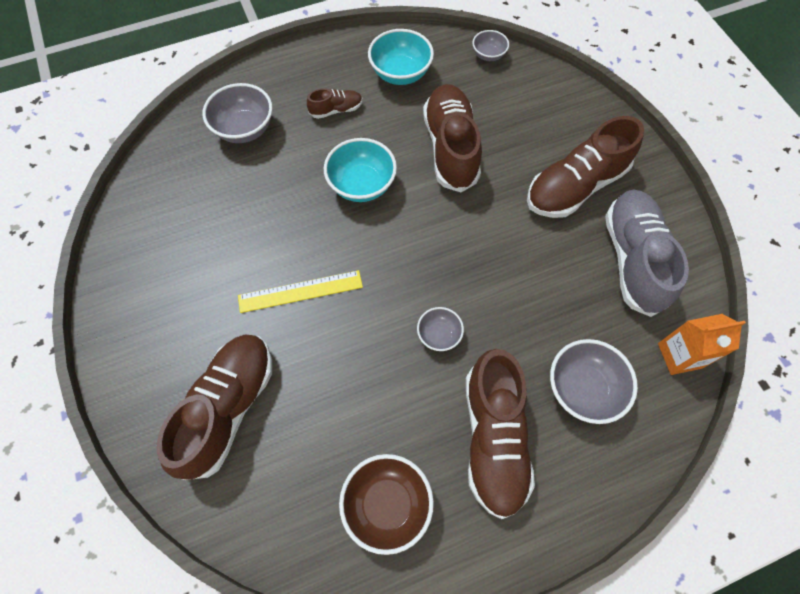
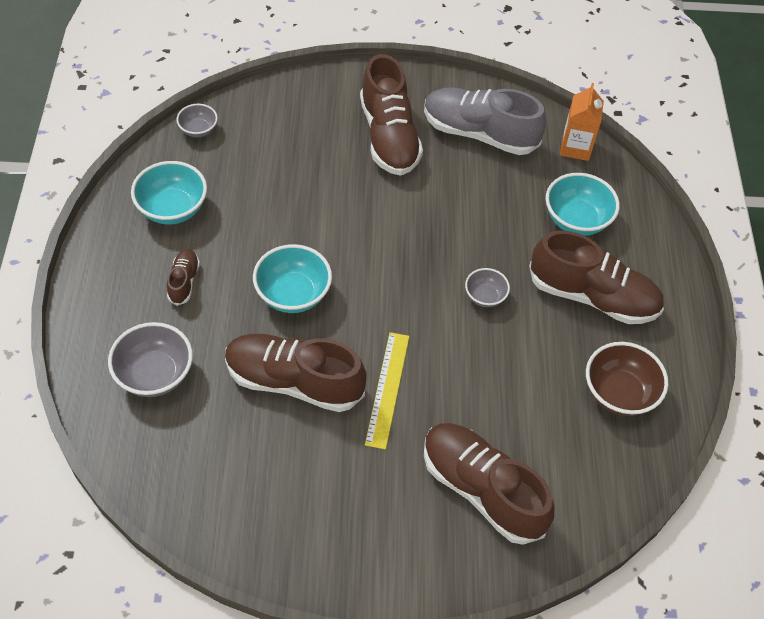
camera: 70 degrees left, 10 degrees down
brown shoe [423,84,482,192] -> brown shoe moved to [225,334,367,412]
grey bowl [550,339,638,424] -> turquoise bowl [546,173,620,236]

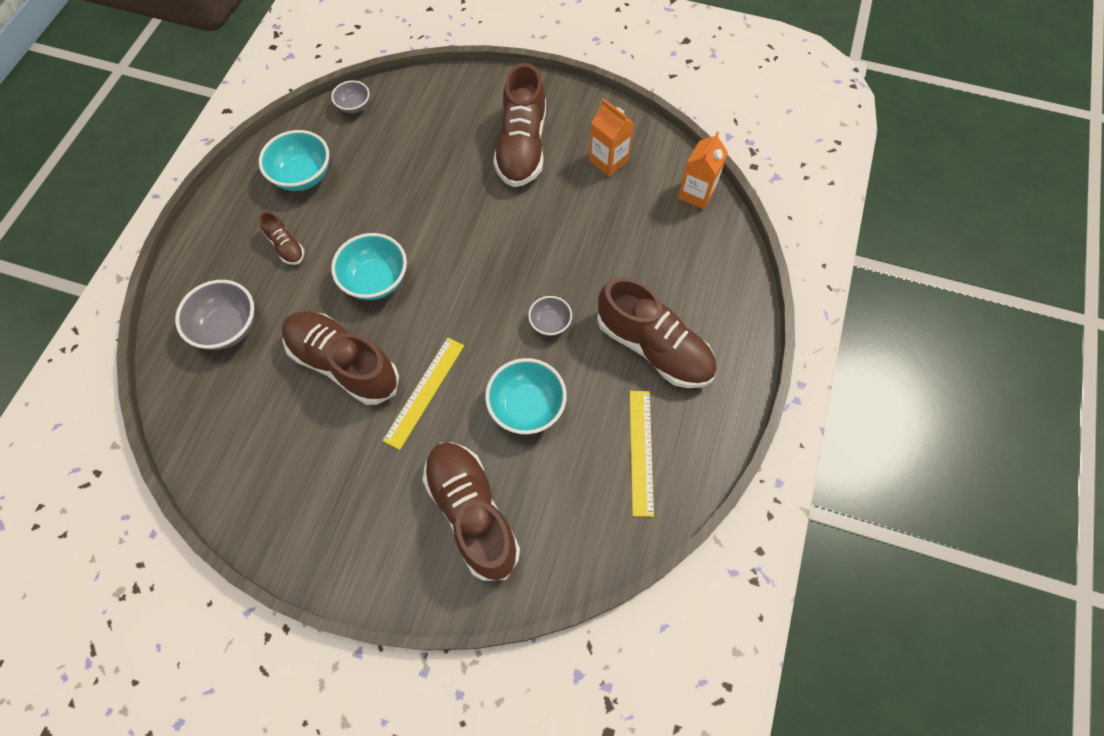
camera: 20 degrees right, 10 degrees up
brown shoe [167,249,200,306] -> brown shoe turned 120 degrees clockwise [259,211,304,265]
grey shoe [424,87,546,155] -> orange carton [589,99,634,176]
turquoise bowl [546,173,620,236] -> turquoise bowl moved to [485,358,567,434]
brown bowl [586,342,668,416] -> yellow ruler [630,391,654,517]

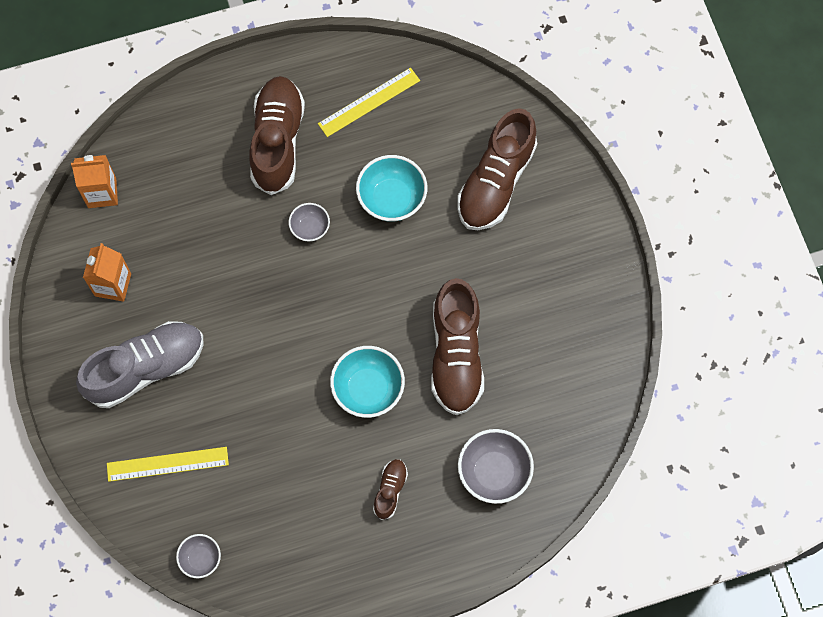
camera: 125 degrees left, 5 degrees up
turquoise bowl [259,130,329,191] -> none
yellow ruler [383,338,464,450] -> yellow ruler moved to [107,447,229,482]
brown shoe [493,63,546,187] -> grey shoe [76,321,204,408]

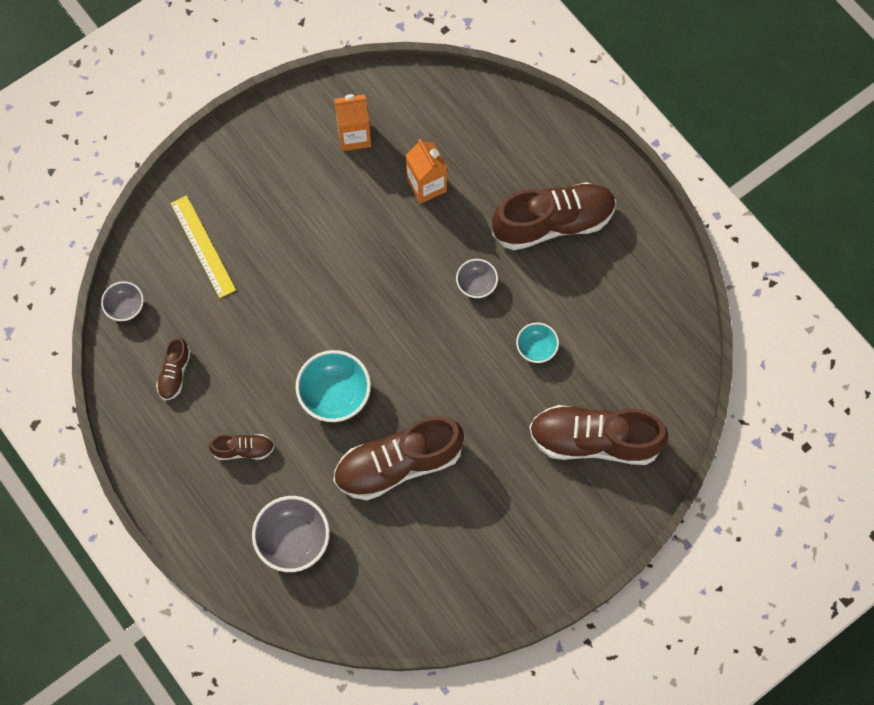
camera: 70 degrees right, 0 degrees up
orange carton [71,155,118,208] -> orange carton moved to [406,139,447,204]
grey shoe [76,321,204,408] -> none
yellow ruler [318,67,420,137] -> none
turquoise bowl [356,155,427,222] -> turquoise bowl [516,322,559,363], size x0.58
none -> brown shoe [156,338,191,400]

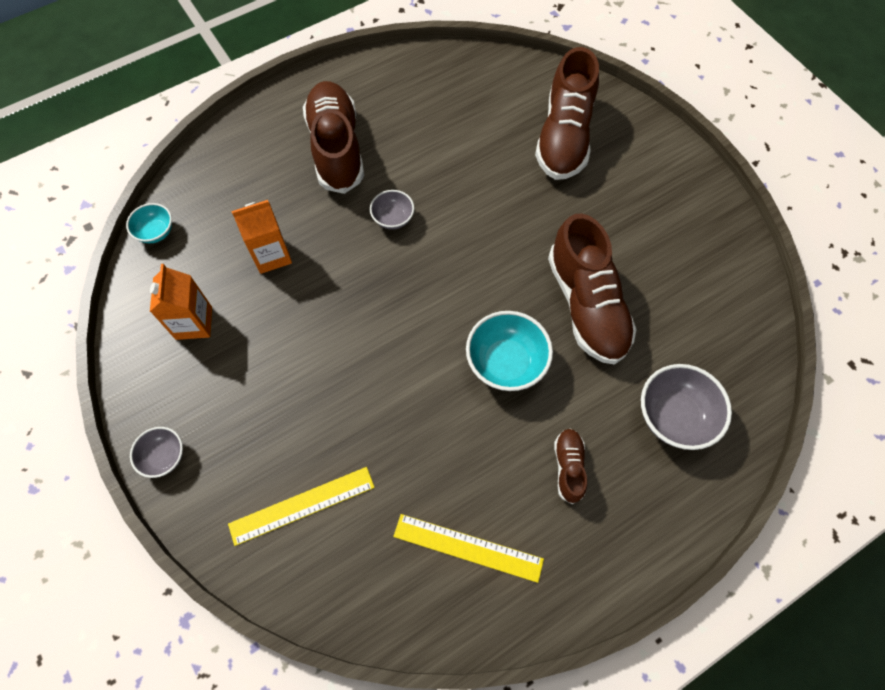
camera: 85 degrees left, 5 degrees down
grey bowl [101,281,144,321] -> grey bowl moved to [130,427,183,478]
brown shoe [156,338,191,400] -> yellow ruler [393,514,544,583]
turquoise bowl [516,322,559,363] -> turquoise bowl moved to [126,203,172,243]

